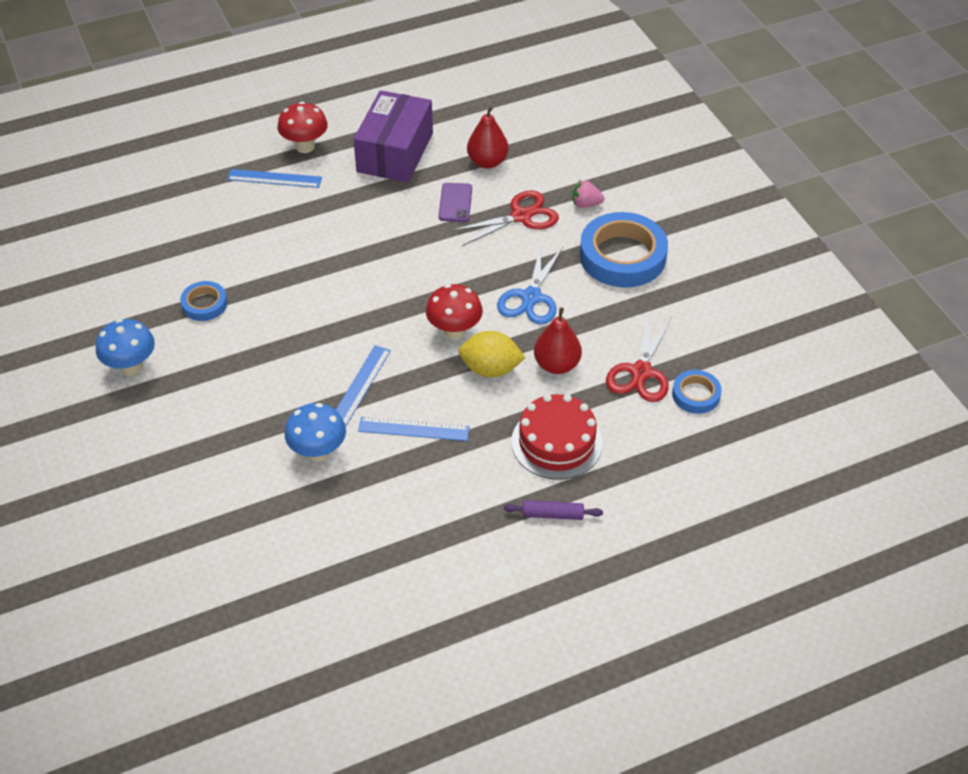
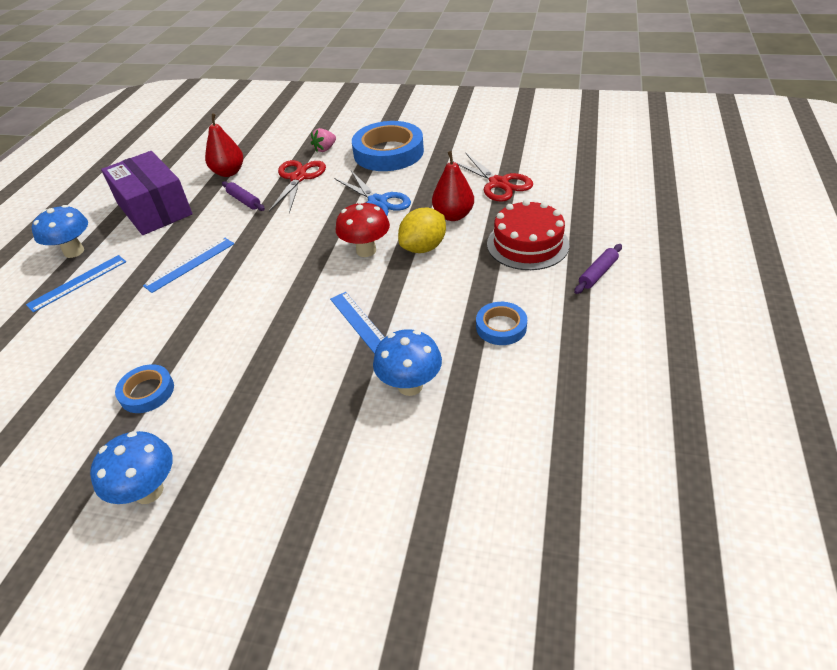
camera: 50 degrees left, 5 degrees down
red mushroom [277,102,328,153] -> blue mushroom [31,205,88,258]
blue ruler [358,417,470,441] -> blue ruler moved to [143,238,234,293]
purple phone [439,183,472,222] -> purple rolling pin [222,181,265,211]
blue tape [672,370,722,414] -> blue tape moved to [476,302,527,345]

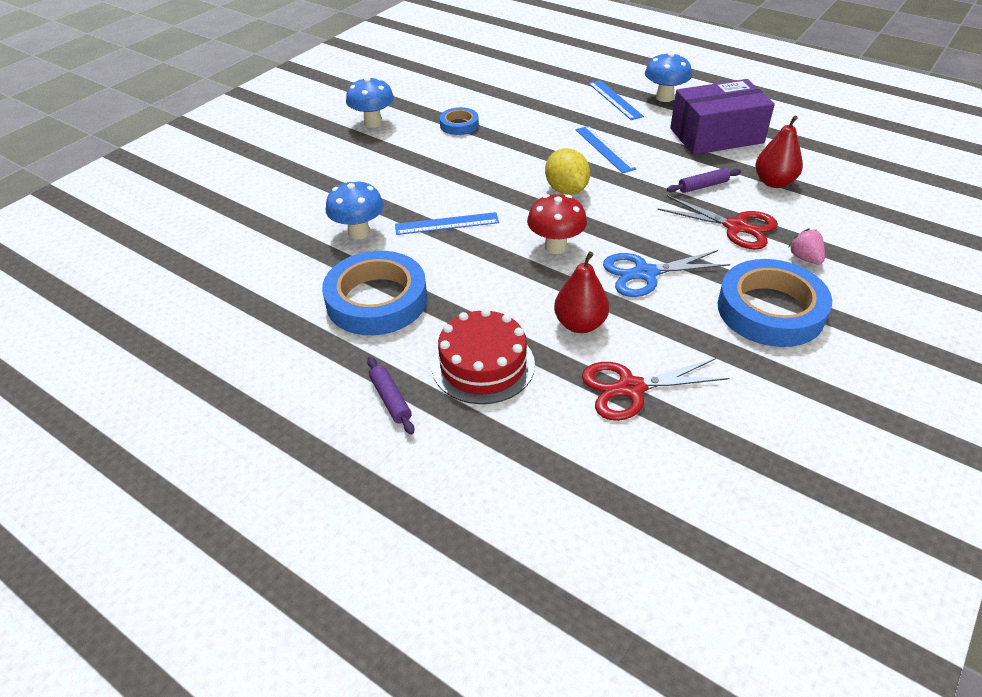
camera: 110 degrees right, 0 degrees up
yellow lemon [398,208,446,253] -> yellow lemon moved to [545,148,590,195]
blue tape [476,302,527,345] -> blue tape [322,251,427,335], size x1.98

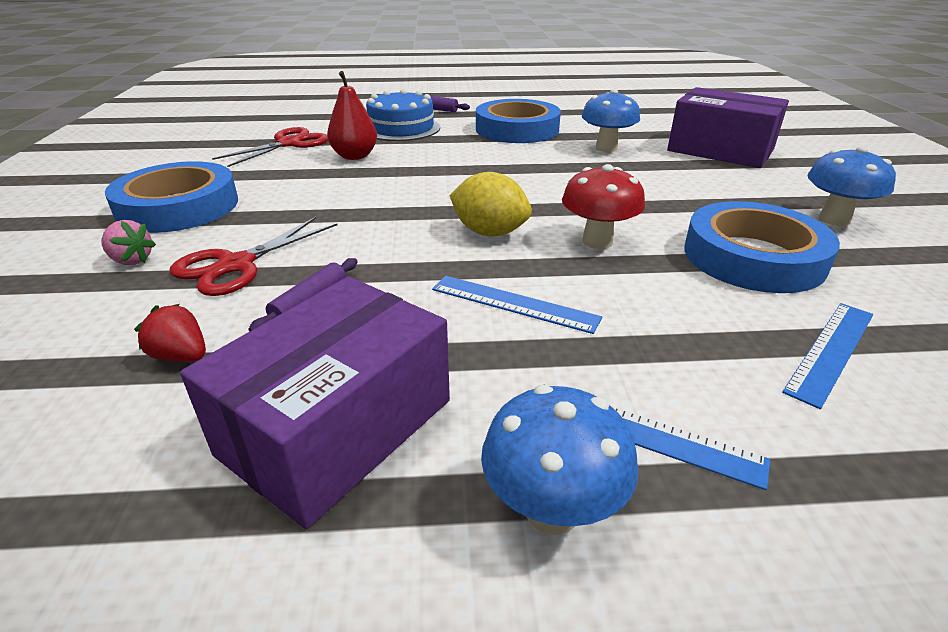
camera: 140 degrees right, 10 degrees down
blue ruler [395,212,499,235] -> blue ruler moved to [782,303,873,409]
red cake [432,308,535,404] -> blue cake [366,89,440,141]
blue tape [439,107,479,135] -> blue tape [684,201,840,293], size x1.98
red mushroom [527,194,587,254] -> red mushroom moved to [562,164,645,249]
blue scissors [603,250,730,297] -> none
red scissors [657,195,778,249] -> red scissors turned 45 degrees counterclockwise [170,217,338,296]
red pear [755,115,803,188] -> red strawberry [134,304,206,362]
none -> purple box [667,87,789,168]

